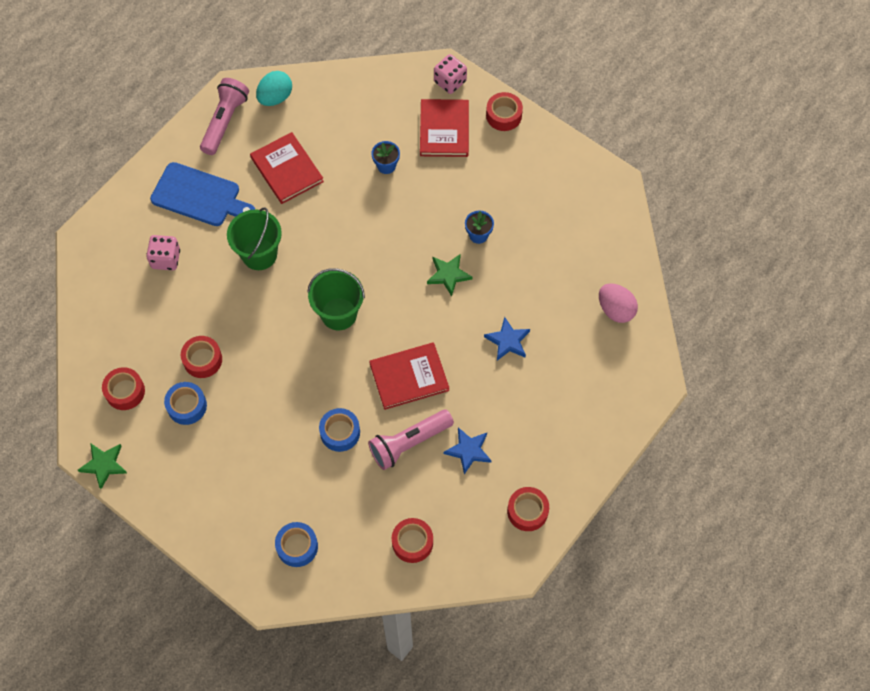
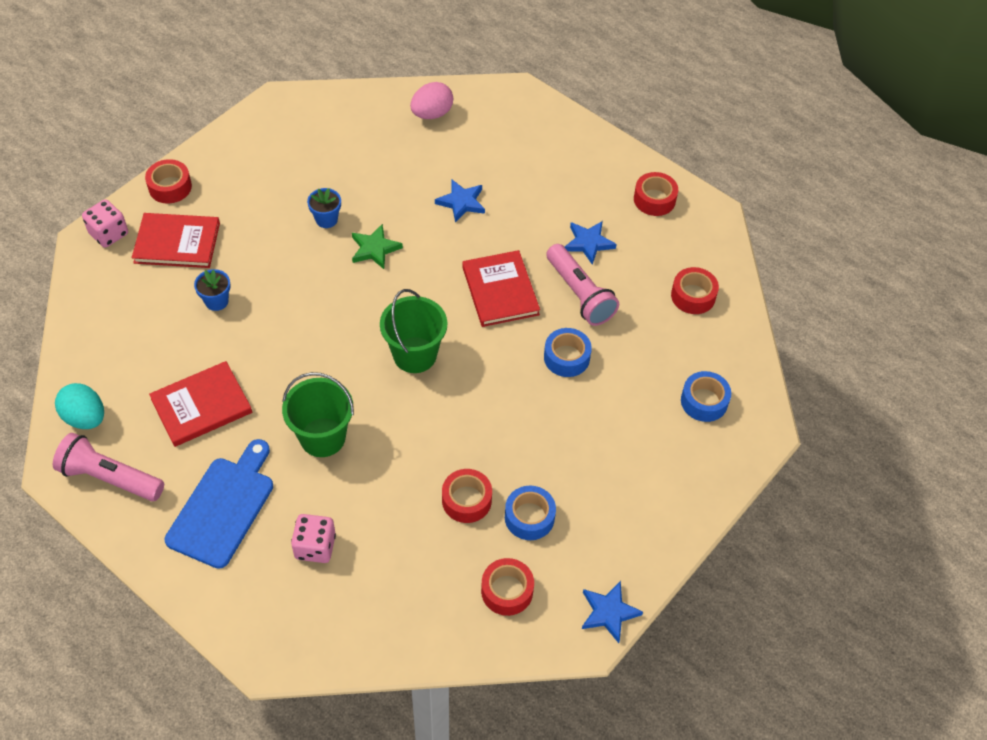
camera: 90 degrees left, 10 degrees down
green star [78,443,127,489] -> blue star [582,581,643,643]

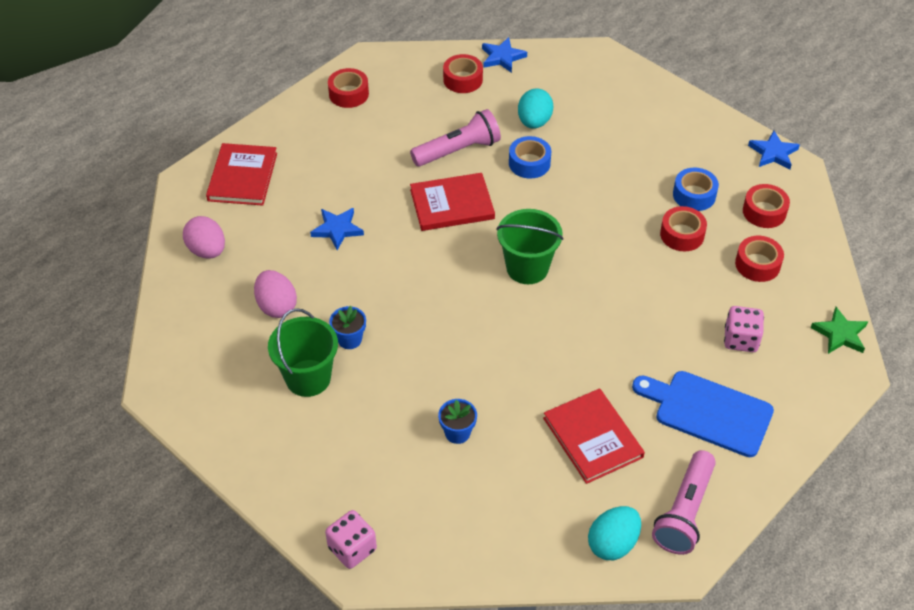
camera: 85 degrees left, 5 degrees down
red book [132,213,220,268] -> red book moved to [206,143,277,206]
red tape [145,159,192,204] -> red tape moved to [735,236,784,282]
green bucket [282,372,354,457] -> green bucket moved to [268,308,338,397]
green star [352,224,403,269] -> green star moved to [810,307,868,354]
blue star [565,221,617,265] -> blue star moved to [482,37,527,73]
blue tape [681,371,731,422] -> none
none -> pink egg [254,270,297,318]
none -> turquoise egg [518,88,553,129]

